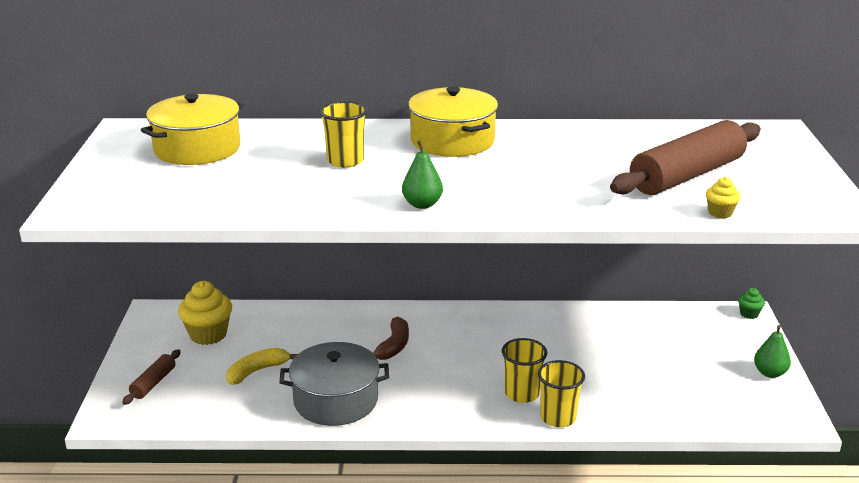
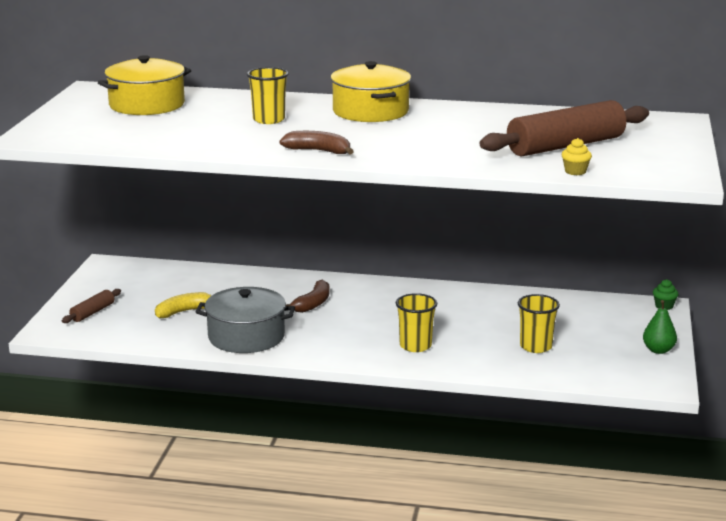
camera: 10 degrees right, 5 degrees down
yellow cupcake [178,281,232,345] -> none
green pear [402,140,443,209] -> brown banana [280,131,354,155]
yellow cup [538,360,585,427] -> yellow cup moved to [518,294,560,353]

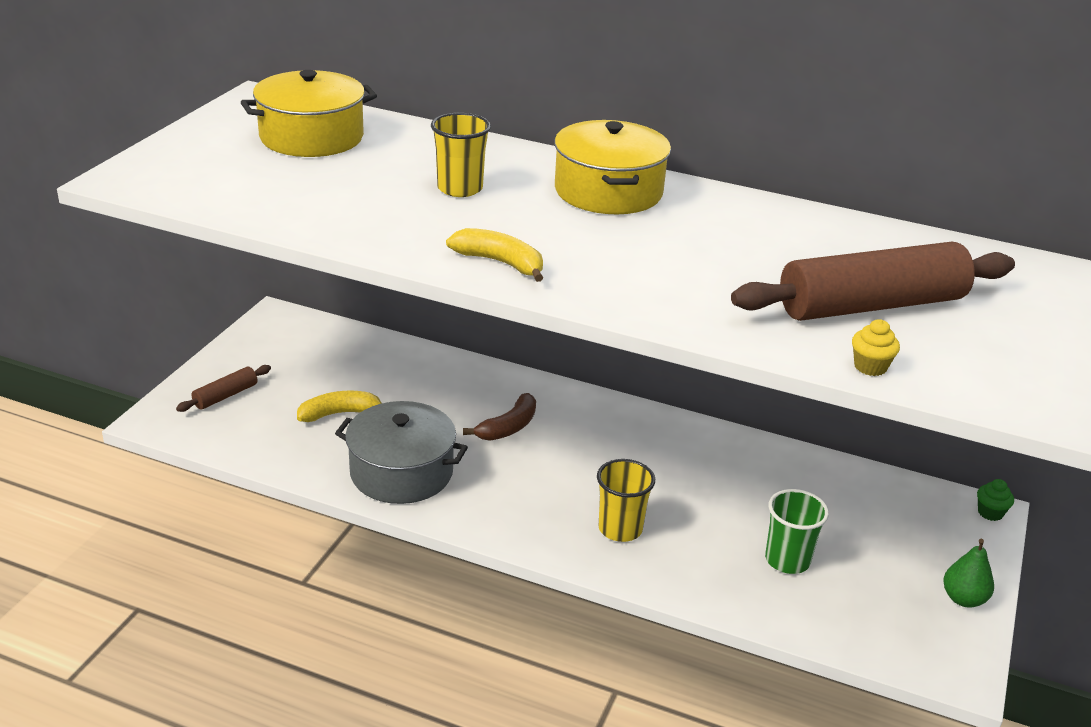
camera: 10 degrees right, 10 degrees up
brown banana [280,131,354,155] -> yellow banana [446,228,543,282]
yellow cup [518,294,560,353] -> green cup [765,489,829,574]

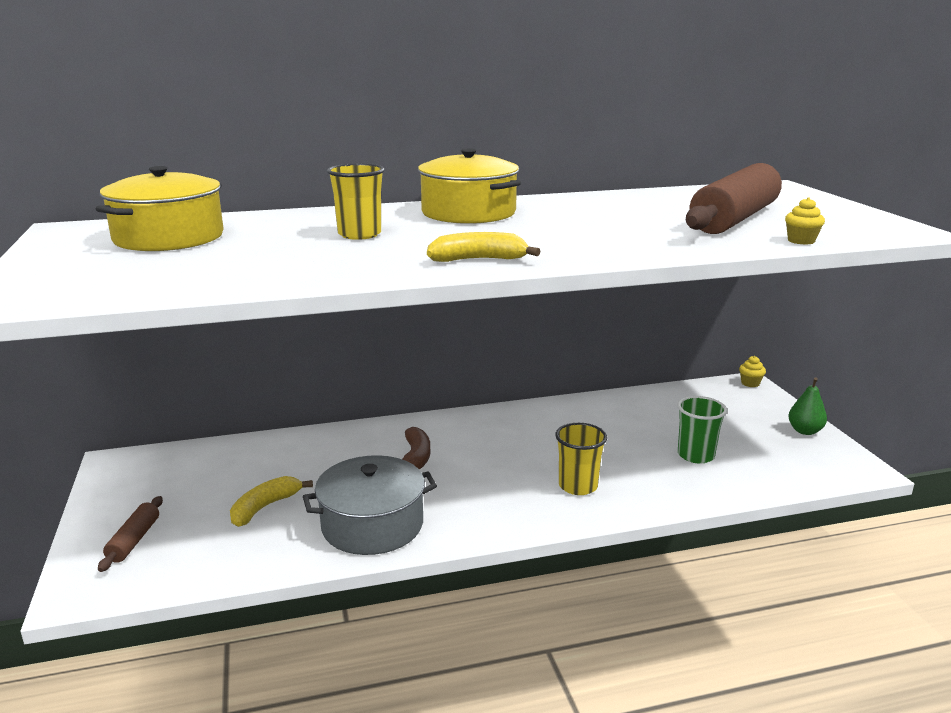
camera: 35 degrees left, 10 degrees down
green cupcake [977,479,1014,521] -> yellow cupcake [739,356,766,387]

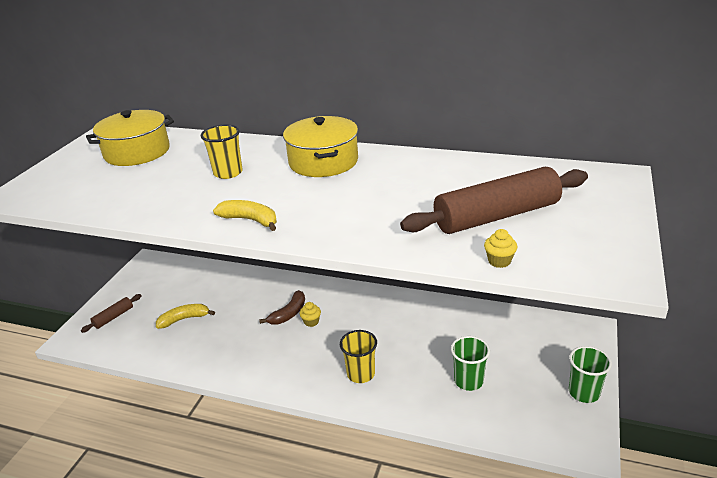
camera: 35 degrees right, 10 degrees up
grey pot [303,455,437,555] -> none
yellow cupcake [739,356,766,387] -> yellow cupcake moved to [300,302,321,327]
green pear [788,377,827,435] -> green cup [569,346,612,403]

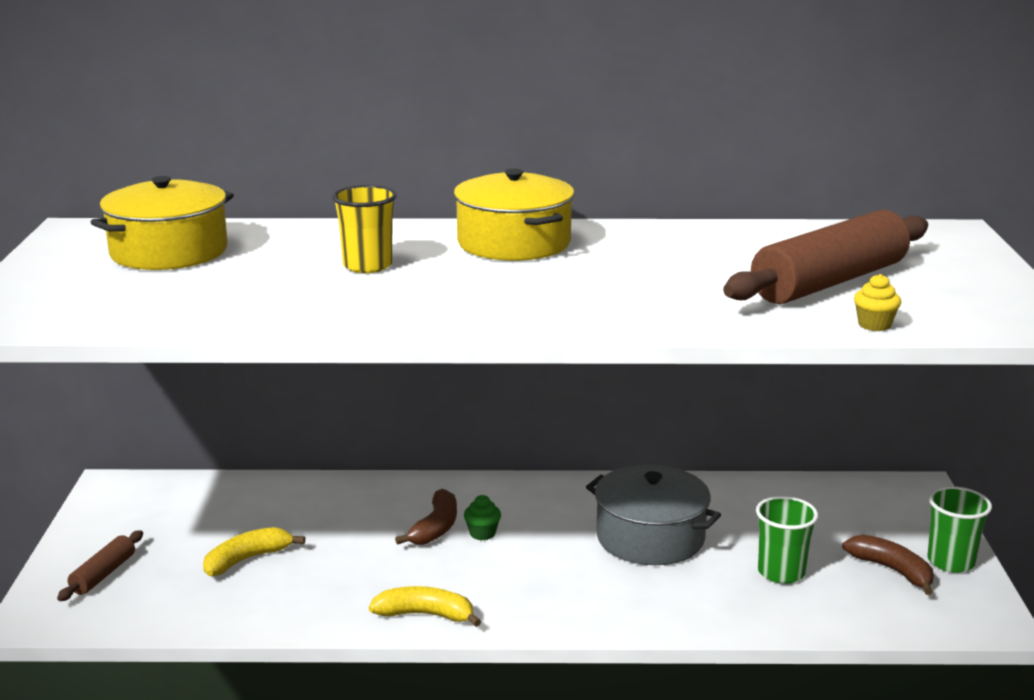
camera: 20 degrees left, 10 degrees down
yellow banana [213,200,277,231] -> yellow banana moved to [369,586,481,627]
yellow cupcake [300,302,321,327] -> green cupcake [464,495,501,540]
yellow cup [340,330,377,383] -> none
none -> grey pot [586,465,721,565]
none -> brown banana [842,535,934,595]

